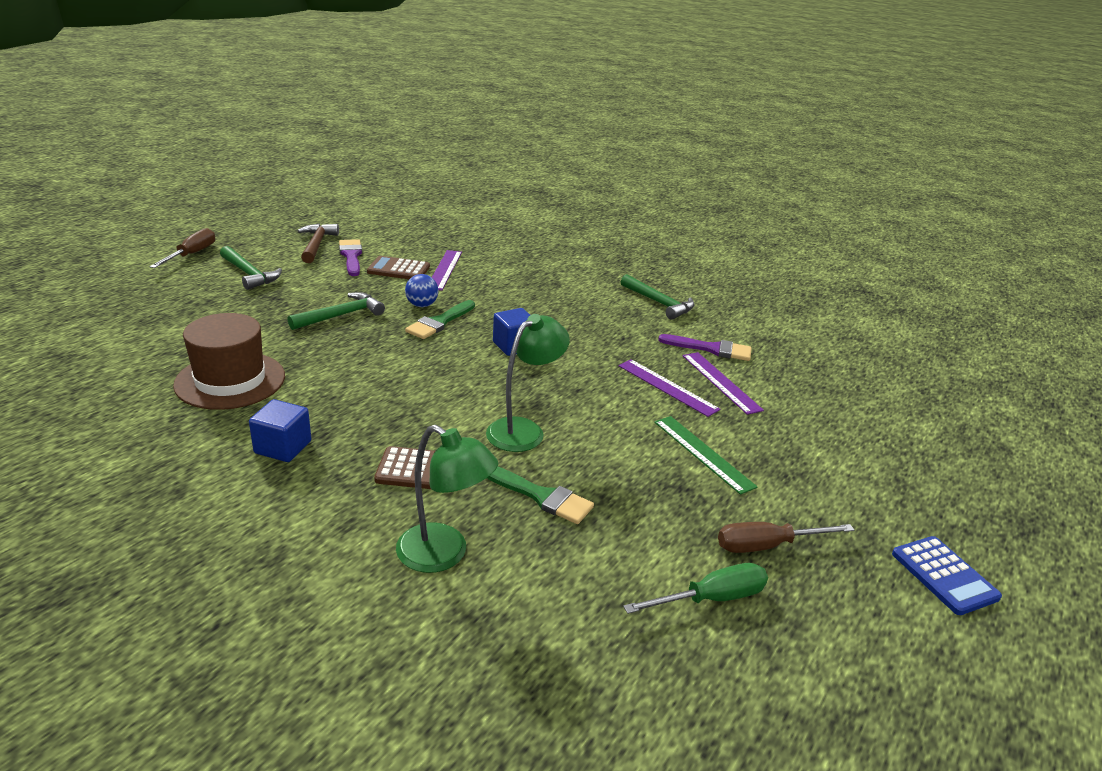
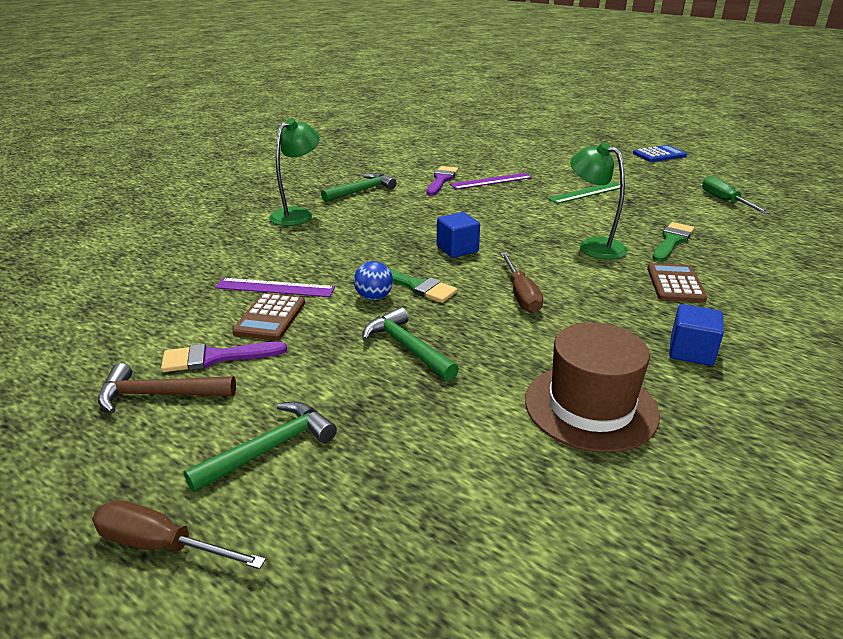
camera: 85 degrees left, 0 degrees up
green lamp [396,425,498,573] -> green lamp moved to [269,119,320,226]
purple ruler [618,359,720,417] -> none
brown screwdriver [718,522,854,553] -> brown screwdriver moved to [500,252,543,313]

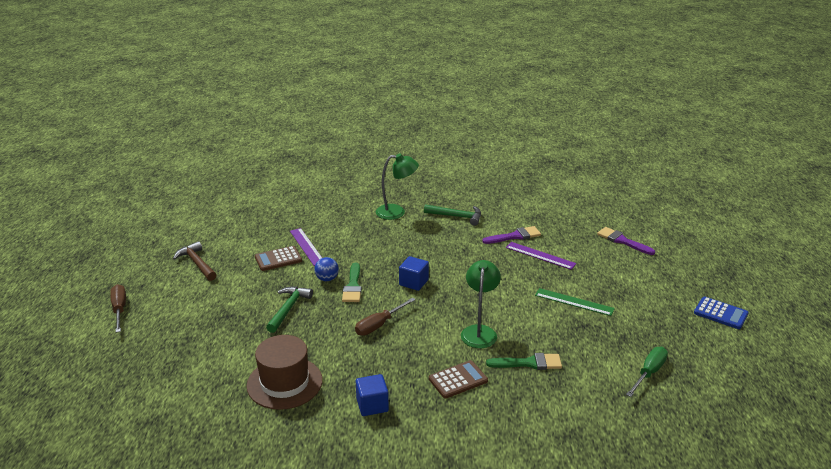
camera: 55 degrees right, 0 degrees up
purple brush [161,342,287,372] -> purple brush moved to [597,227,655,255]
green hammer [183,402,337,492] -> none

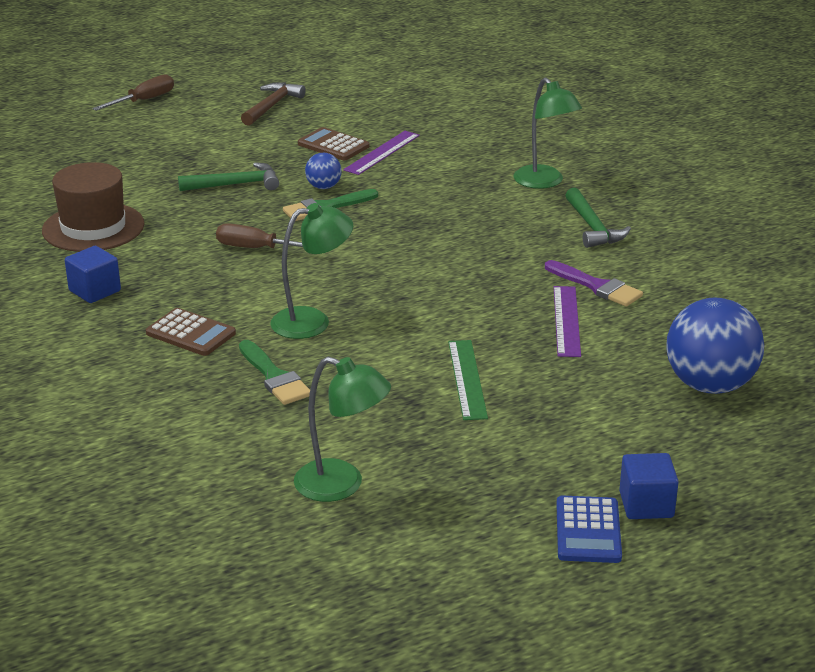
camera: 60 degrees right, 0 degrees up
blue cube [399,256,429,291] -> blue cube moved to [619,453,679,519]
purple brush [597,227,655,255] -> blue ball [666,298,764,394]
green screwdriver [626,347,668,397] -> green lamp [294,356,391,502]

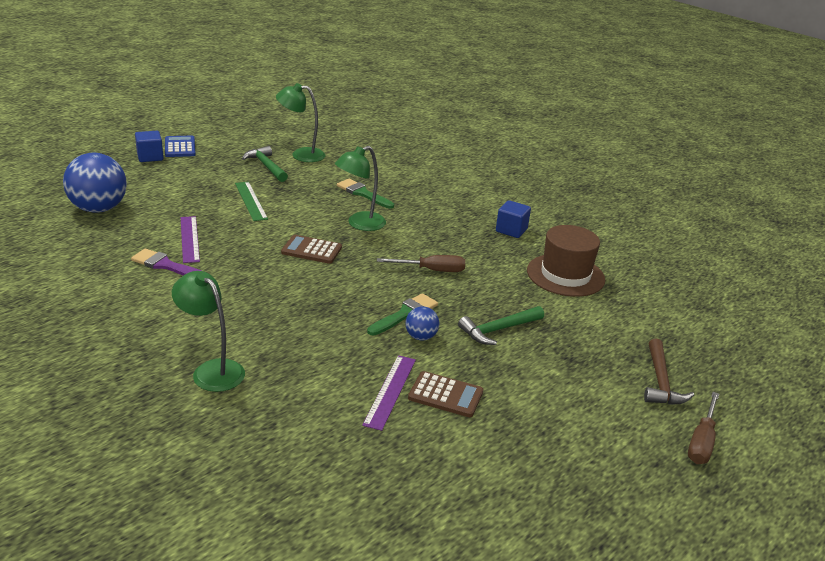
camera: 160 degrees right, 0 degrees up
brown calculator [146,308,236,356] -> brown calculator moved to [281,235,342,264]
brown hammer [241,82,306,126] -> brown hammer moved to [644,338,694,405]
green hammer [565,188,631,248] -> green hammer moved to [242,146,288,182]

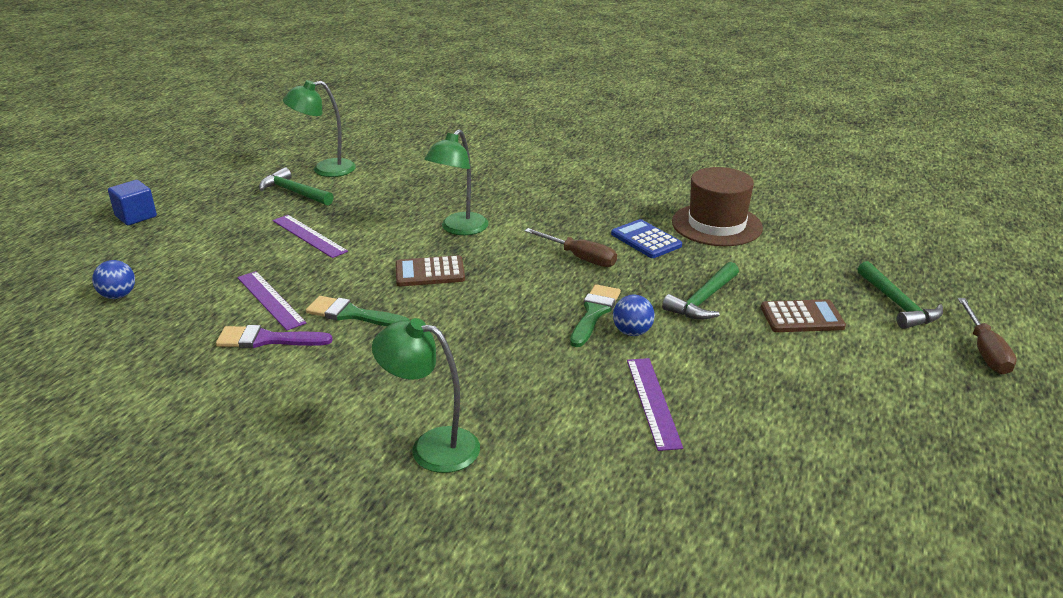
camera: 20 degrees left, 0 degrees up
blue ball [63,153,127,213] -> blue ball [92,260,135,299], size x0.48
blue calculator [165,135,196,157] -> blue calculator moved to [611,219,682,258]
green ruler [235,182,268,221] -> purple ruler [273,215,348,258]
green brush [337,179,394,209] -> green brush moved to [306,296,409,326]
brown screwdriver [377,255,465,272] -> brown screwdriver turned 60 degrees clockwise [525,228,617,267]
brown calculator [408,371,483,417] -> brown calculator moved to [761,299,846,332]
blue cube [496,200,531,238] -> none
brown hammer [644,338,694,405] -> green hammer [857,261,943,329]

